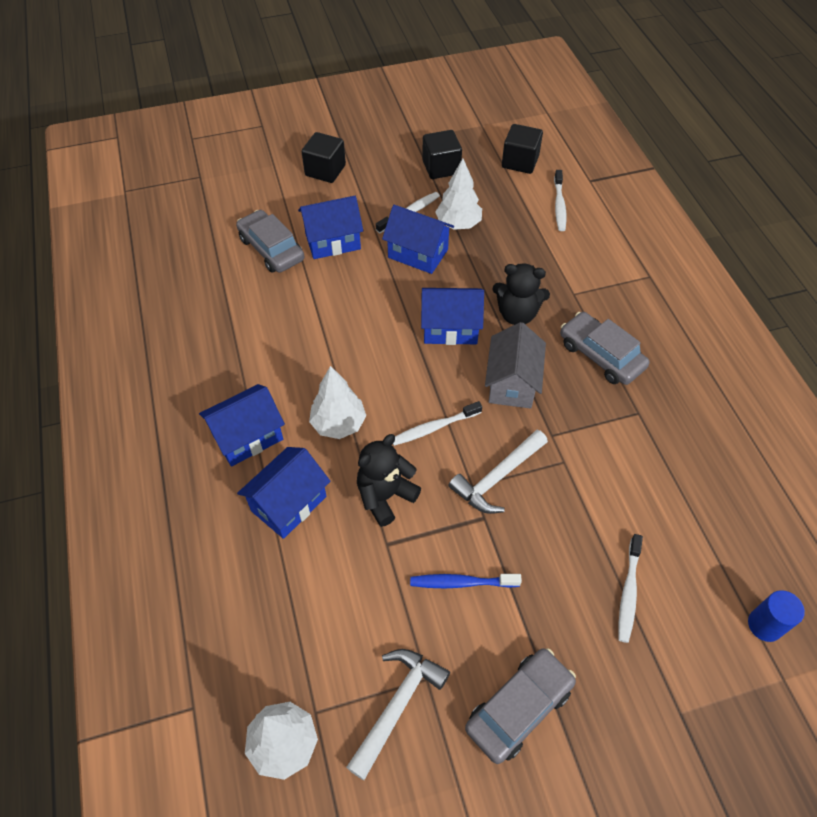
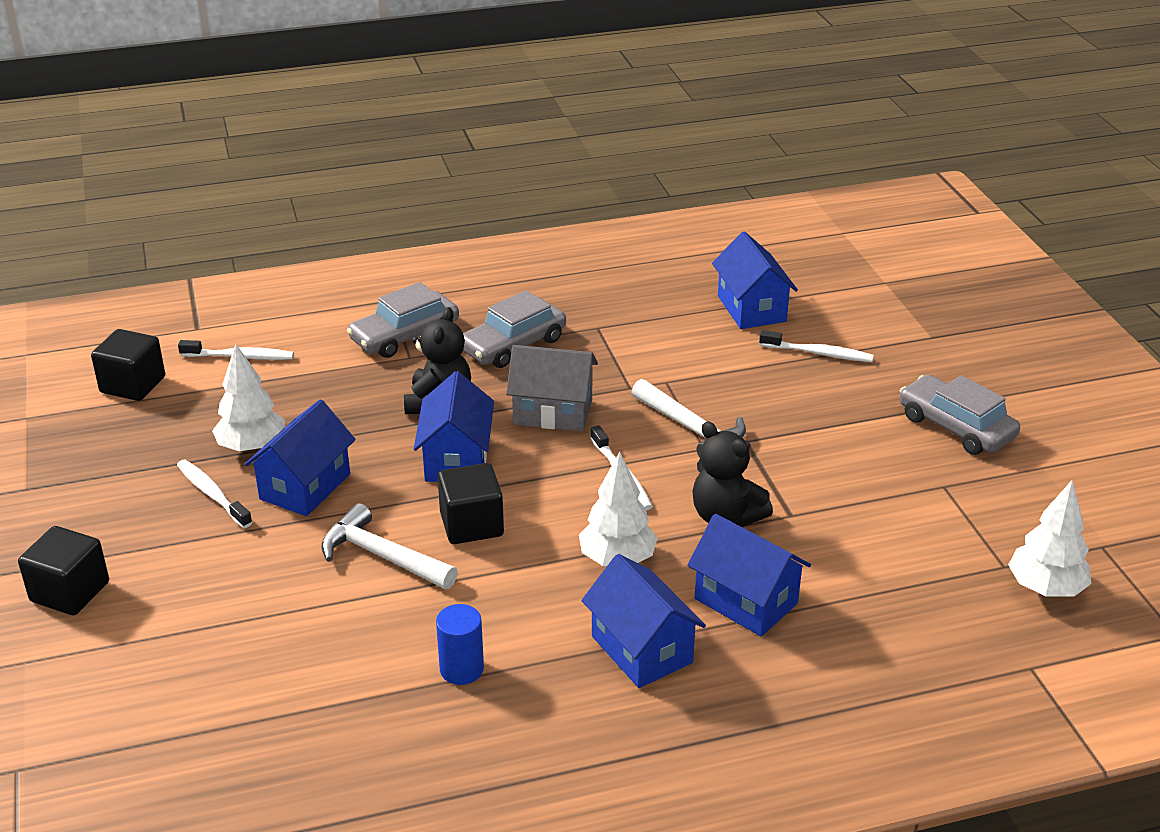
camera: 90 degrees left, 20 degrees down
grey car [236,210,304,273] -> grey car moved to [347,282,459,358]
blue house [298,196,364,259] -> blue house moved to [712,232,798,329]
white hammer [346,649,450,780] -> white hammer moved to [321,503,458,589]
blue toothbrush [410,574,522,588] -> none
black cube [422,130,462,179] -> black cube moved to [437,463,504,544]
blue cylinder [748,590,805,642] -> blue cylinder moved to [436,604,484,685]

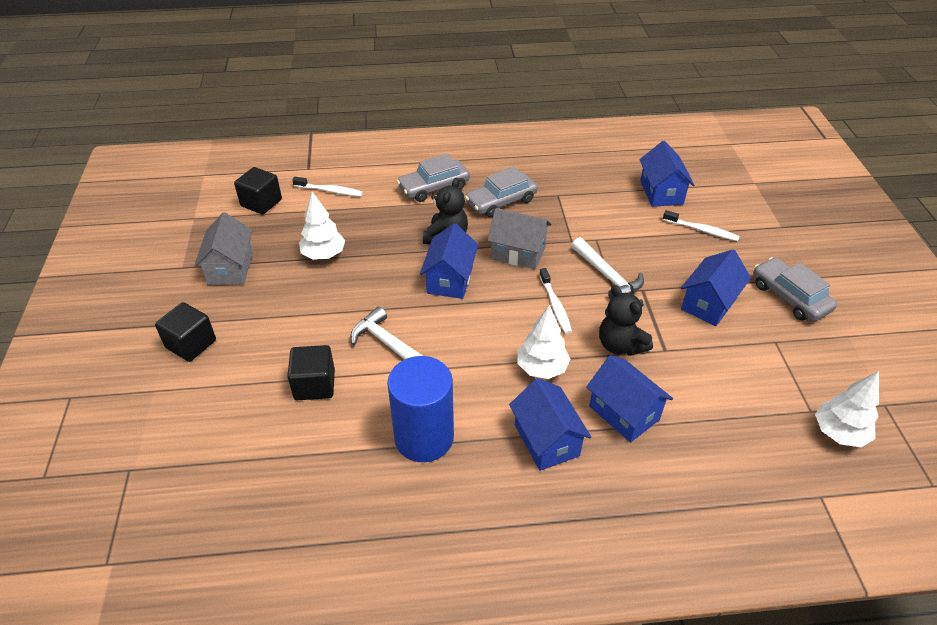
camera: 10 degrees right, 10 degrees up
white toothbrush [177,460,252,528] -> none
blue house [244,400,356,516] -> blue house moved to [681,250,751,326]
blue cylinder [436,604,484,685] -> blue cylinder [387,356,454,462], size x2.01
black cube [437,463,504,544] -> black cube moved to [287,345,335,400]
none -> grey house [194,212,253,285]

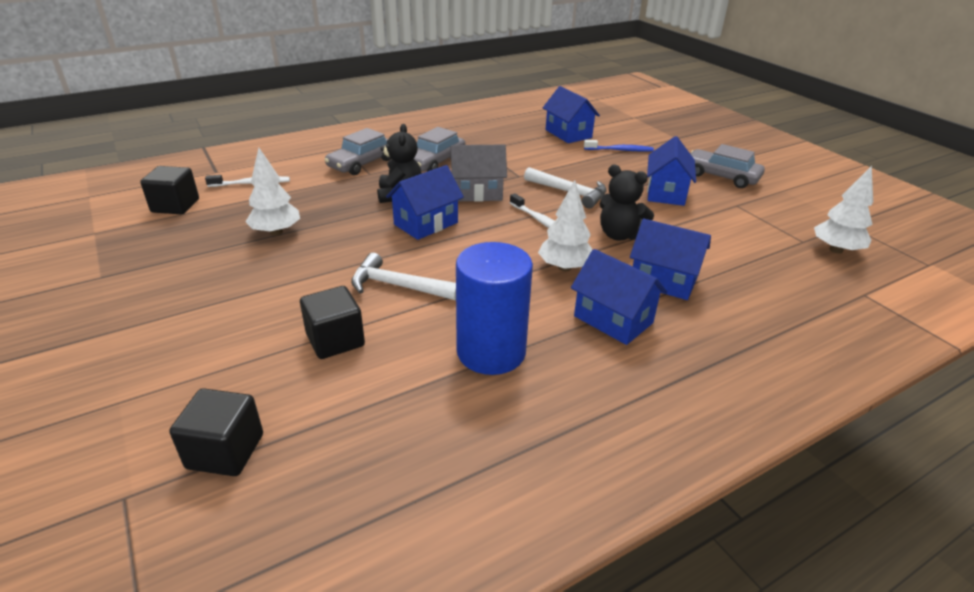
camera: 25 degrees left, 10 degrees down
black cube [155,302,216,362] -> black cube moved to [169,388,263,476]
grey house [194,212,253,285] -> none
blue house [420,223,479,299] -> blue house turned 60 degrees clockwise [386,165,464,240]
white toothbrush [663,210,740,241] -> blue toothbrush [584,140,654,152]

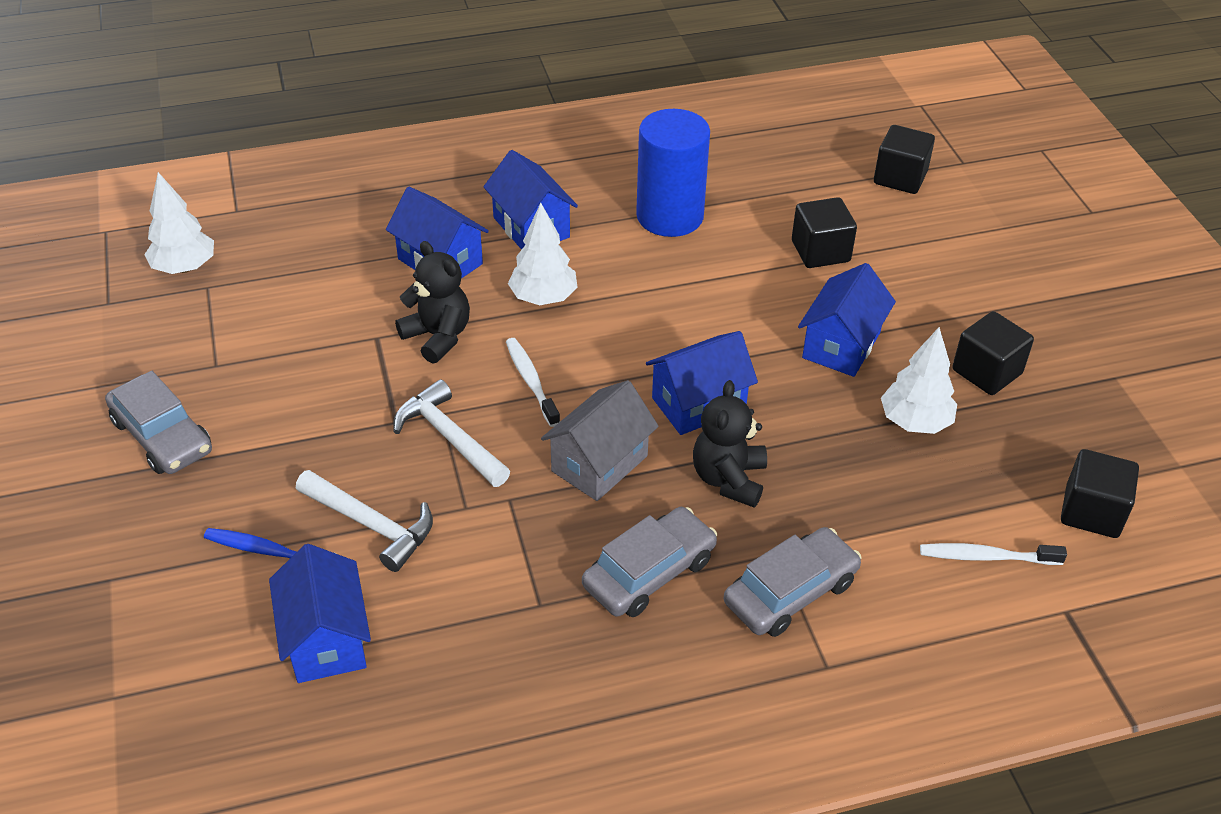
camera: 165 degrees left, 10 degrees up
white hammer [351,253,456,300] -> white hammer moved to [296,470,433,572]
grey house [450,145,507,202] -> grey house turned 60 degrees counterclockwise [541,380,659,501]
blue house [647,136,696,206] -> blue house moved to [798,263,896,377]
none -> black cube [952,311,1034,395]

